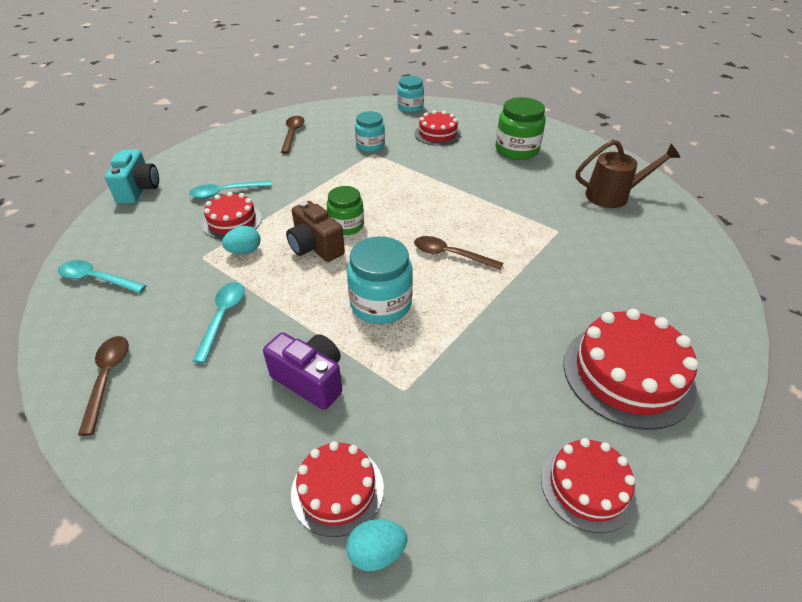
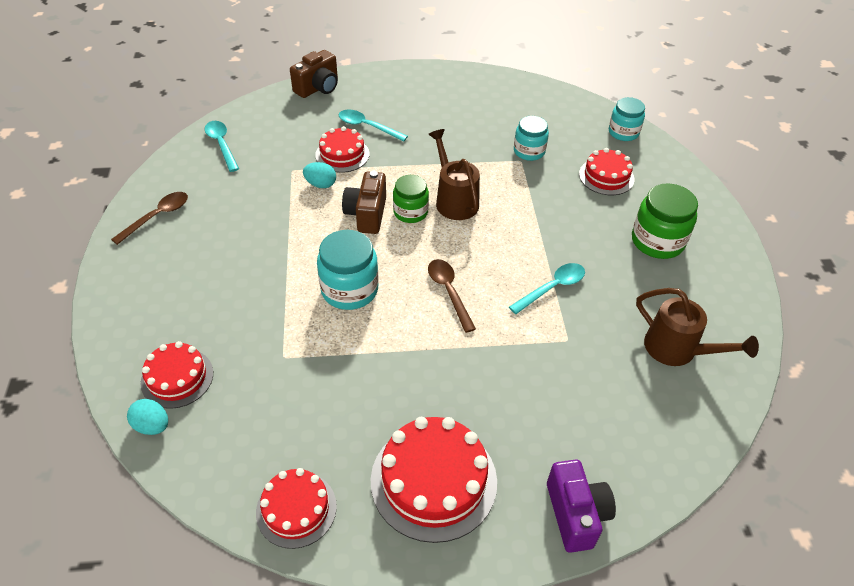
camera: 45 degrees right, 5 degrees up
turquoise camera [105,150,159,204] -> brown camera [290,50,338,98]
turquoise spoon [193,282,245,363] -> turquoise spoon moved to [509,263,585,314]
purple camera [263,332,342,410] -> purple camera moved to [547,459,616,553]
brown spoon [281,116,305,154] -> none
none -> brown watering can [428,129,480,220]

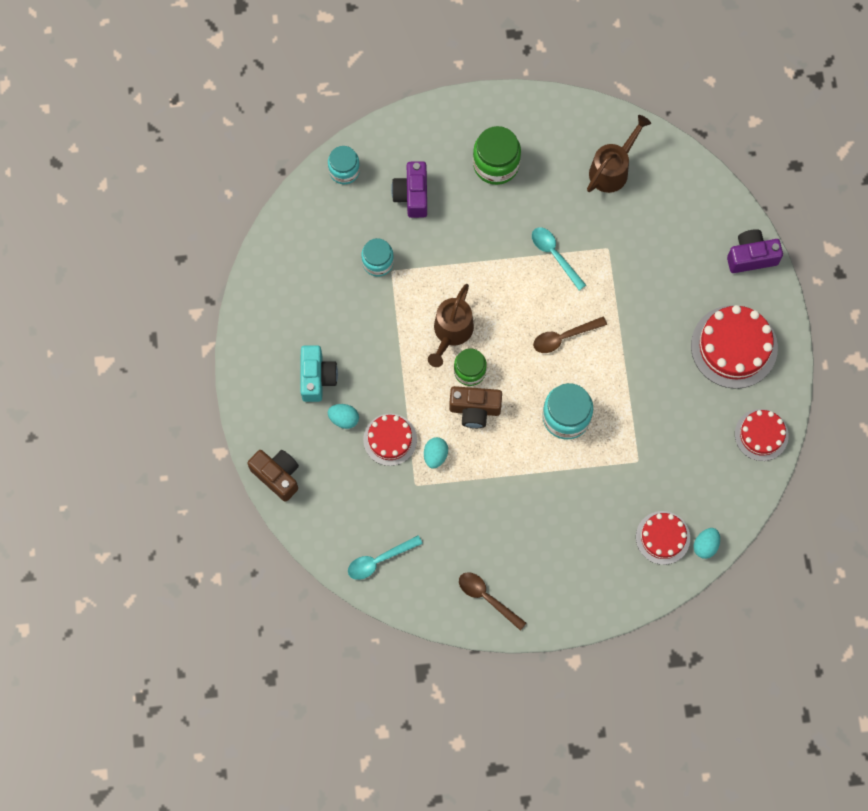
camera: 90 degrees left, 25 degrees up
turquoise spoon [339,109,408,141] -> turquoise egg [328,404,359,429]
brown watering can [428,129,480,220] -> brown watering can turned 45 degrees counterclockwise [428,284,474,367]
red cake [579,148,635,195] -> purple camera [391,161,427,218]
none -> turquoise camera [300,345,338,402]

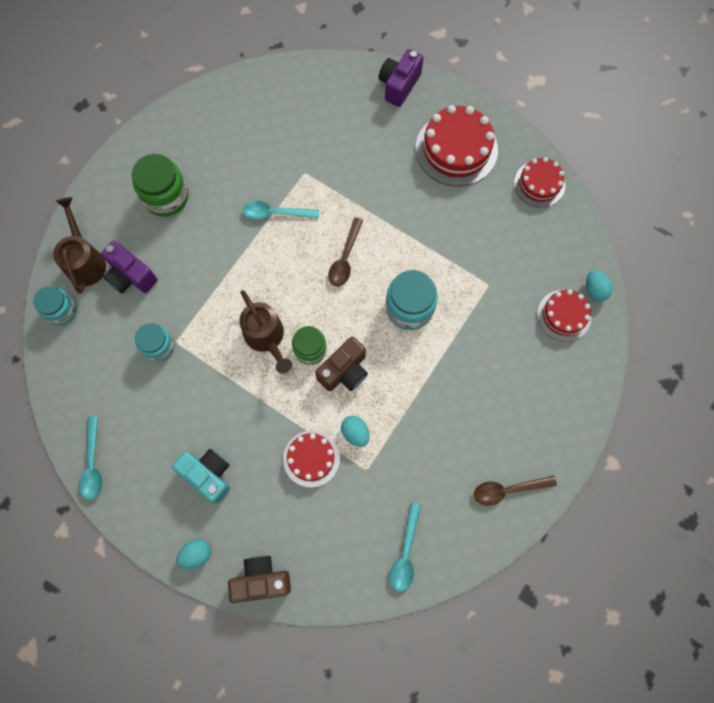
camera: 50 degrees left, 0 degrees up
turquoise egg [328,404,359,429] -> turquoise egg moved to [176,539,211,569]
brown watering can [587,115,651,193] -> brown watering can moved to [53,197,106,294]
none -> turquoise spoon [79,416,102,500]

